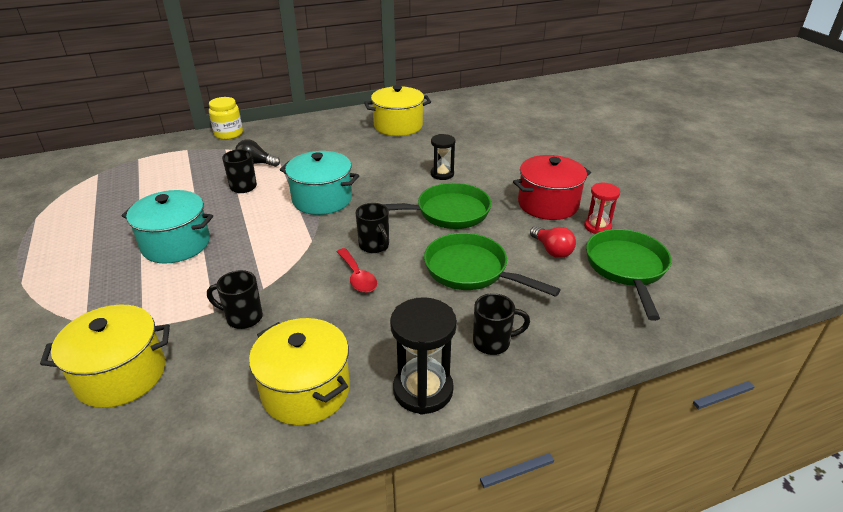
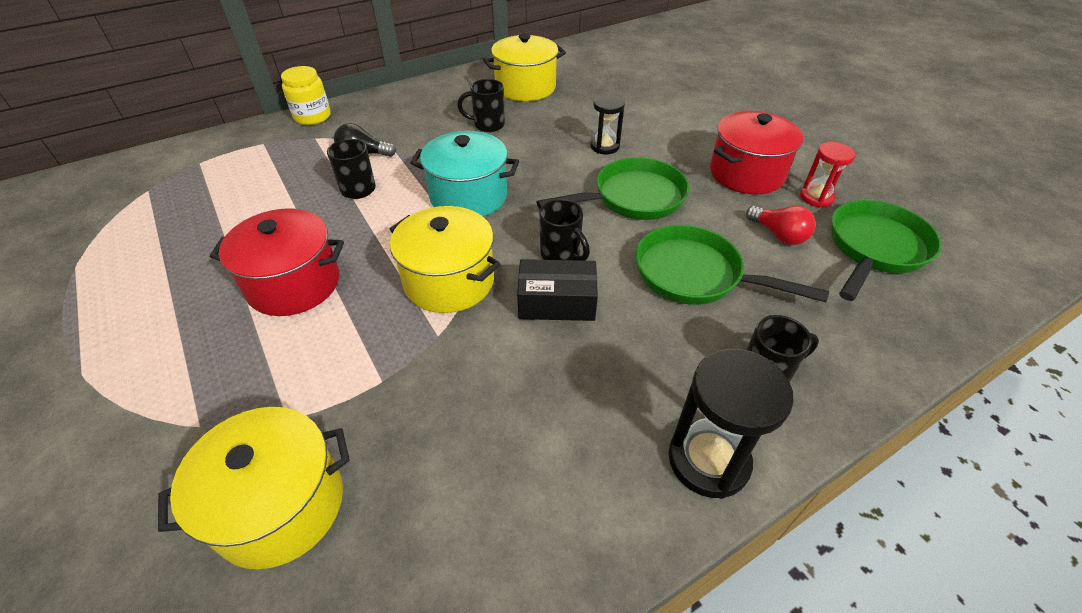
camera: 10 degrees left, 10 degrees up
turquoise pot [122,190,213,264] -> red pot [210,208,344,316]
black mug [207,270,263,329] -> black mug moved to [457,79,505,132]
yellow pot [249,318,350,425] -> yellow pot moved to [389,206,501,313]
red spoon [337,248,377,293] -> black box [517,259,598,321]
green pan [586,229,671,321] -> green pan turned 45 degrees clockwise [831,200,942,301]

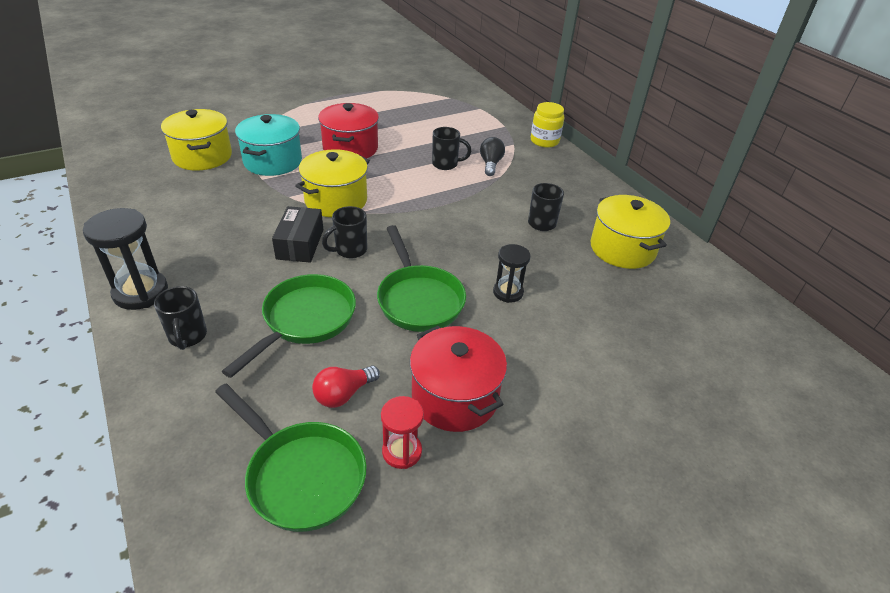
camera: 90 degrees right, 5 degrees down
turquoise pot [410,131,519,216] -> turquoise pot moved to [235,114,302,176]

